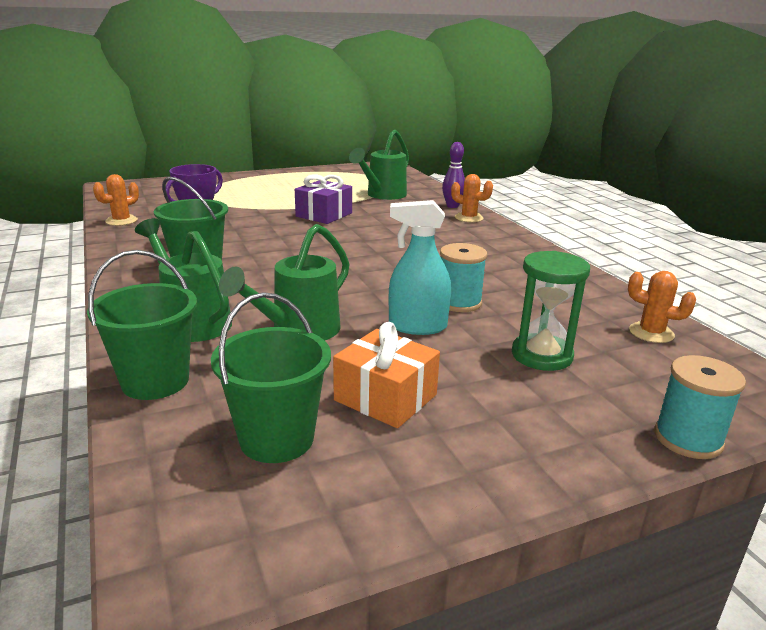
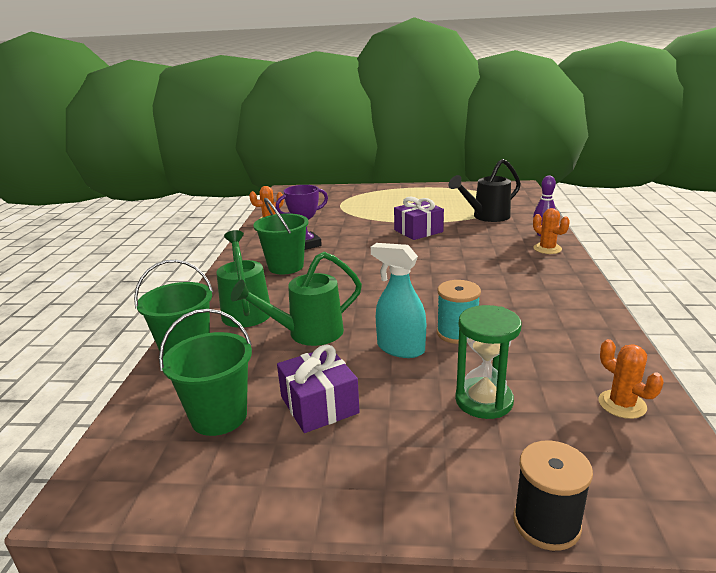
camera: 30 degrees right, 0 degrees up
orange gift [333,322,440,428] -> purple gift [277,344,360,433]
green watering can [349,130,409,200] -> black watering can [449,159,521,222]
turquoise spool [654,355,746,459] -> black spool [513,441,593,551]

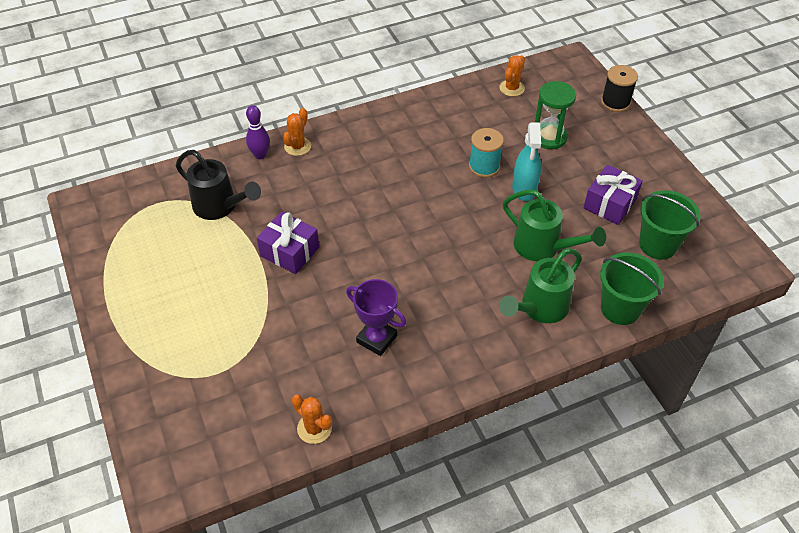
camera: 120 degrees left, 25 degrees up
green bucket [253,198,309,274] -> none

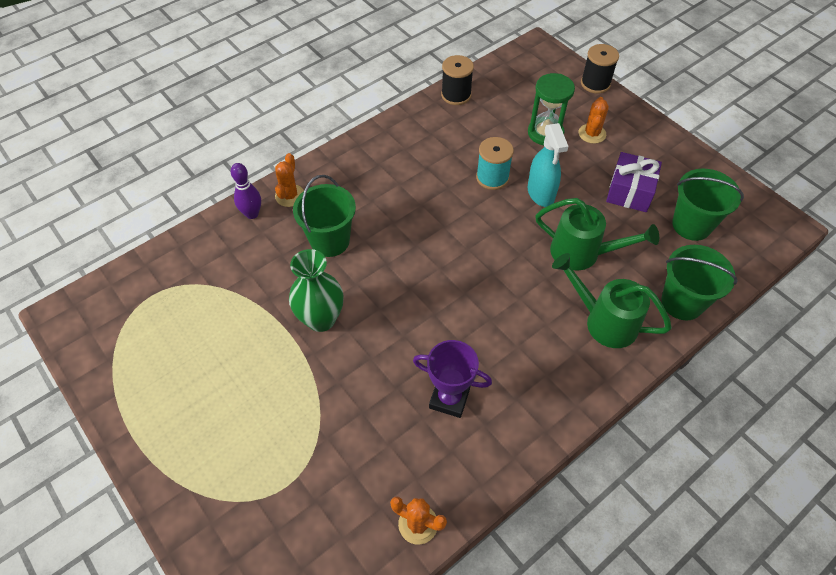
camera: 15 degrees left, 5 degrees up
black watering can [176,150,261,220] -> none
purple gift [257,211,319,274] -> green vase [289,249,344,332]
orange cactus [499,55,525,97] -> orange cactus moved to [579,97,609,144]
green watering can [499,248,582,323] -> green watering can turned 90 degrees clockwise [552,253,672,348]
none -> green bucket [293,175,356,257]
none -> black spool [441,55,474,105]

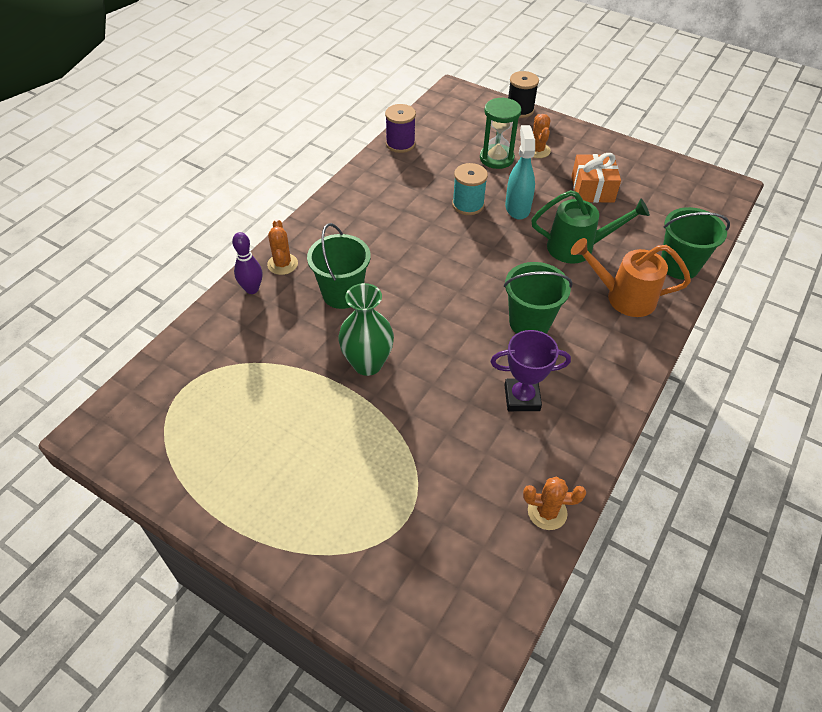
camera: 20 degrees left, 5 degrees down
black spool [441,55,474,105] -> purple spool [385,104,416,153]
turquoise spray bottle [528,123,569,207] -> turquoise spray bottle turned 150 degrees counterclockwise [505,125,535,220]
green watering can [552,253,672,348] -> orange watering can [571,238,691,317]
purple gift [606,152,662,212] -> orange gift [571,153,621,203]
green bucket [672,169,744,241] -> green bucket moved to [504,262,573,334]

